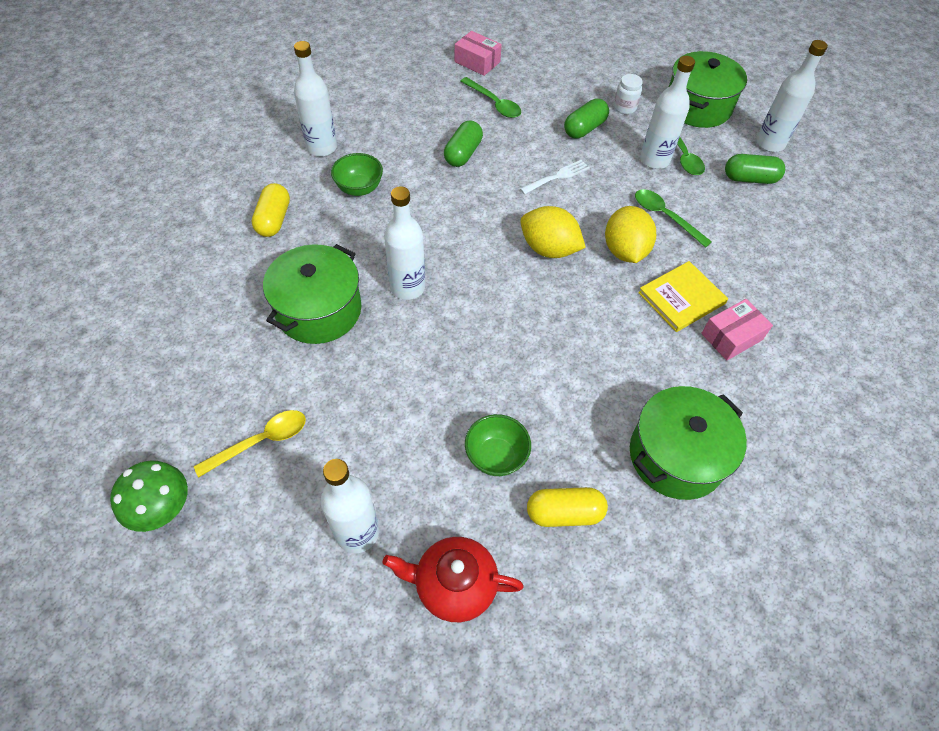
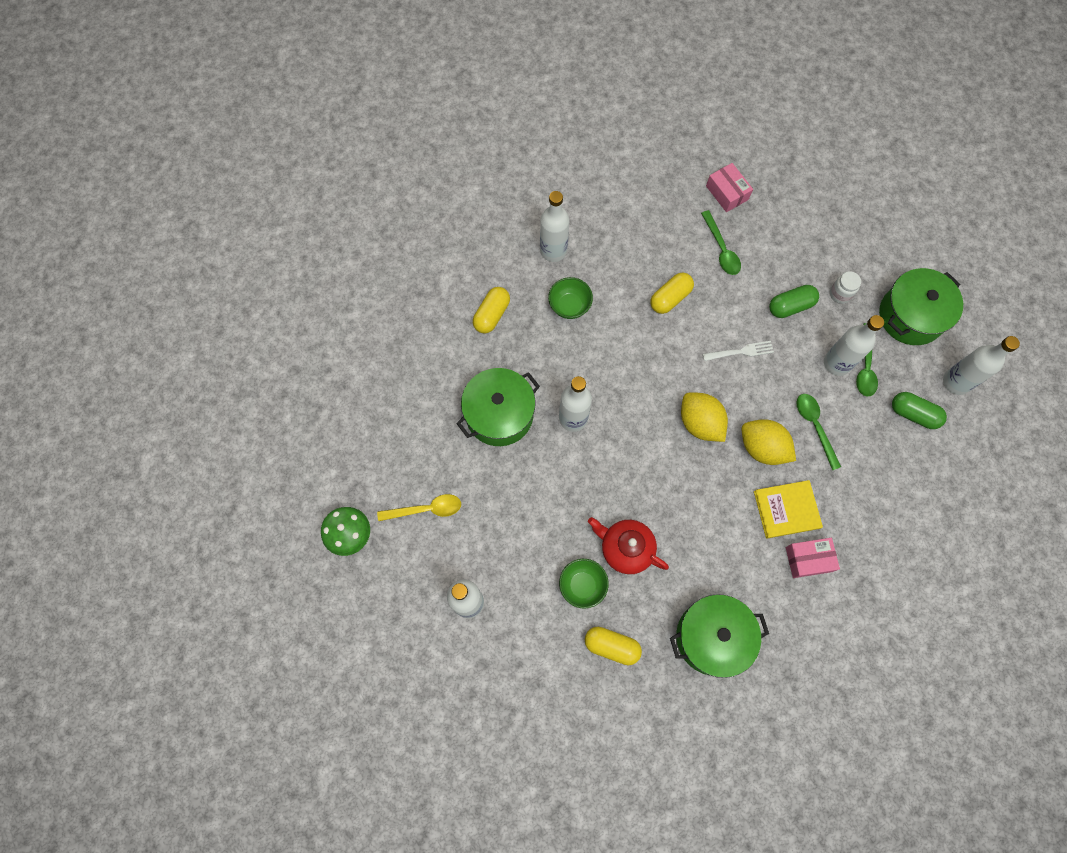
camera: 25 degrees right, 15 degrees up
red teapot [383,537,524,622] -> red teapot moved to [588,517,669,574]
green capsule [444,120,483,167] -> yellow capsule [651,272,694,314]
yellow lemon [605,206,656,263] -> yellow lemon turned 75 degrees counterclockwise [742,419,796,465]

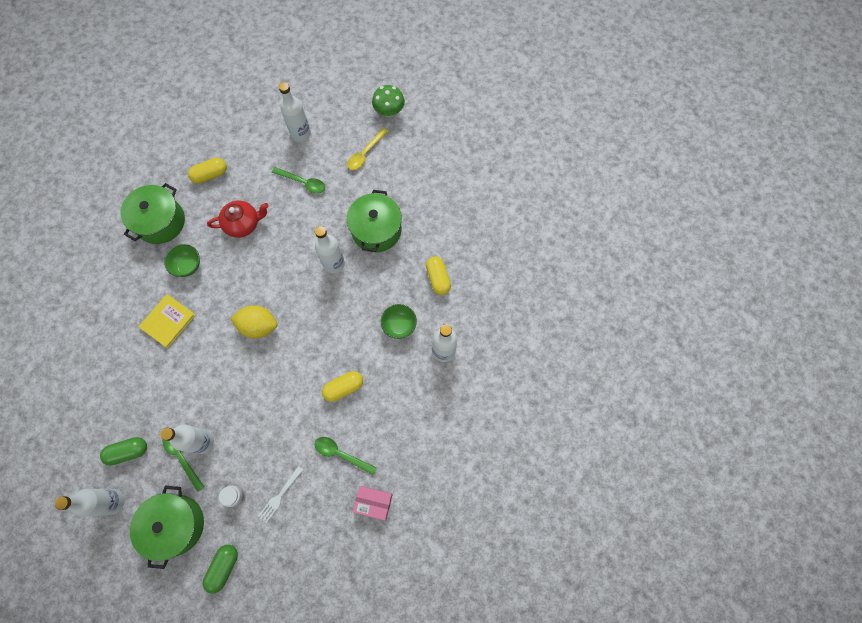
camera: 135 degrees right, 0 degrees up
green bowl [559,559,609,608] -> green bowl moved to [164,244,200,277]
yellow capsule [651,272,694,314] -> yellow capsule turned 60 degrees clockwise [322,371,363,402]
white fork [703,341,774,361] -> white fork moved to [258,466,303,523]
yellow lemon [742,419,796,465] -> none
green capsule [769,285,819,318] -> green capsule moved to [203,545,238,594]
pink box [786,538,840,578] -> none
green spoon [796,394,841,470] -> green spoon moved to [272,167,325,193]

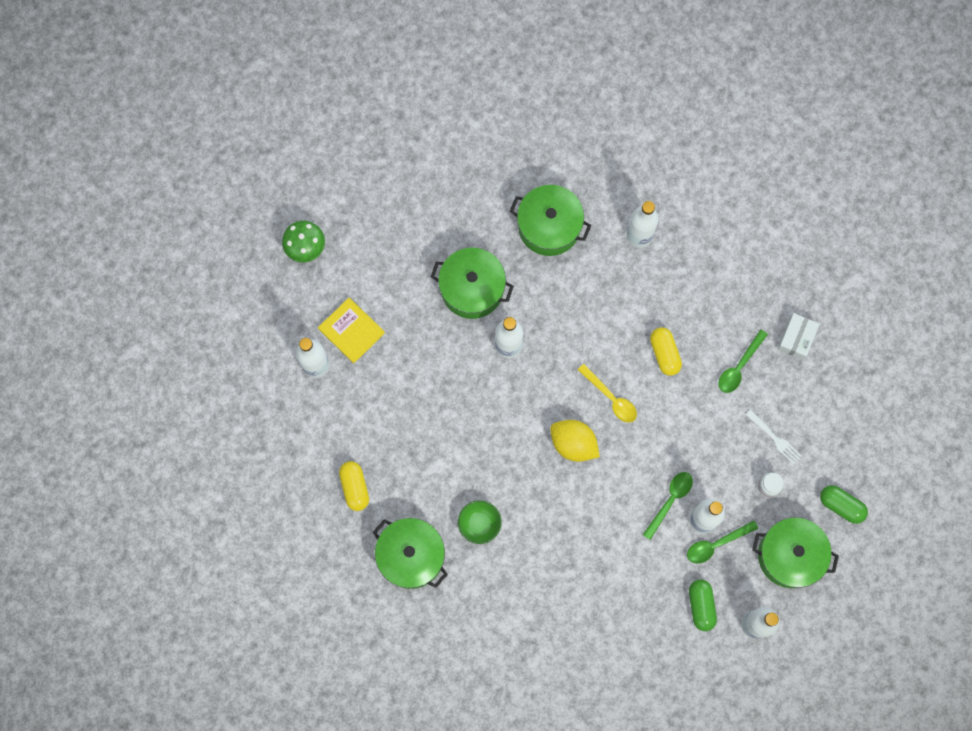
camera: 80 degrees left, 5 degrees up
yellow book [139,294,196,348] -> yellow book moved to [318,297,385,363]
red teapot [207,200,268,238] -> none
yellow lemon [230,305,277,338] -> yellow lemon turned 75 degrees counterclockwise [550,420,600,462]
green spoon [272,167,325,193] -> green spoon moved to [643,472,693,540]
yellow spoon [347,128,388,170] -> yellow spoon moved to [578,364,637,423]
pink box [353,486,393,520] -> white box [778,313,820,360]
green bowl [381,304,417,339] -> none
yellow capsule [426,256,451,295] -> green pot [510,185,591,256]

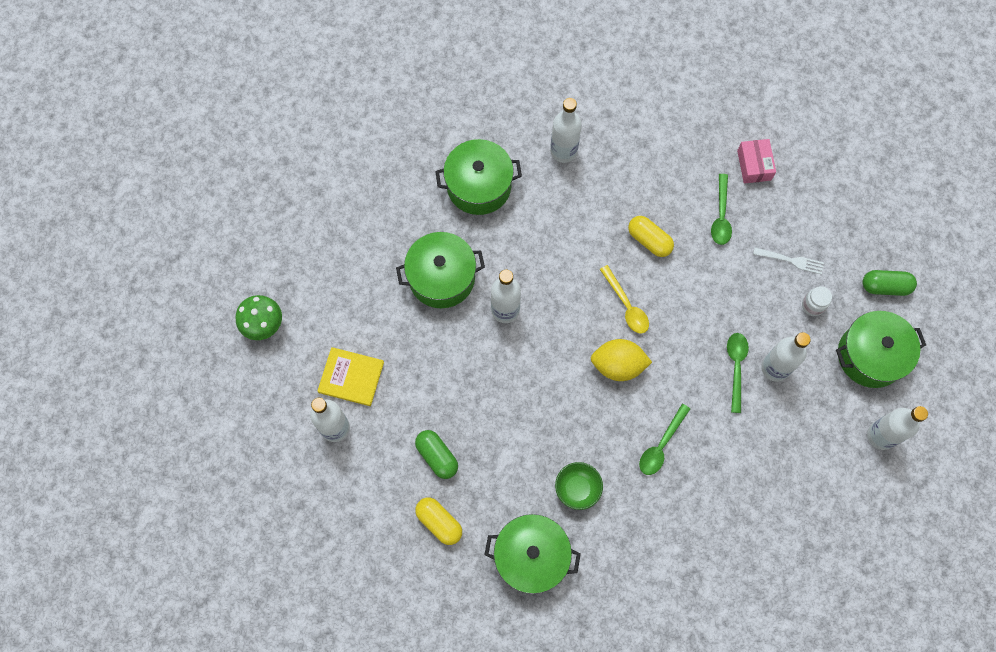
camera: 30 degrees left, 5 degrees down
yellow spoon [578,364,637,423] -> yellow spoon turned 45 degrees clockwise [600,265,649,334]
green spoon [687,521,758,564] -> green spoon moved to [639,404,690,475]
green capsule [689,579,717,631] -> green capsule moved to [415,430,458,479]
white box [778,313,820,360] -> pink box [737,139,776,183]

